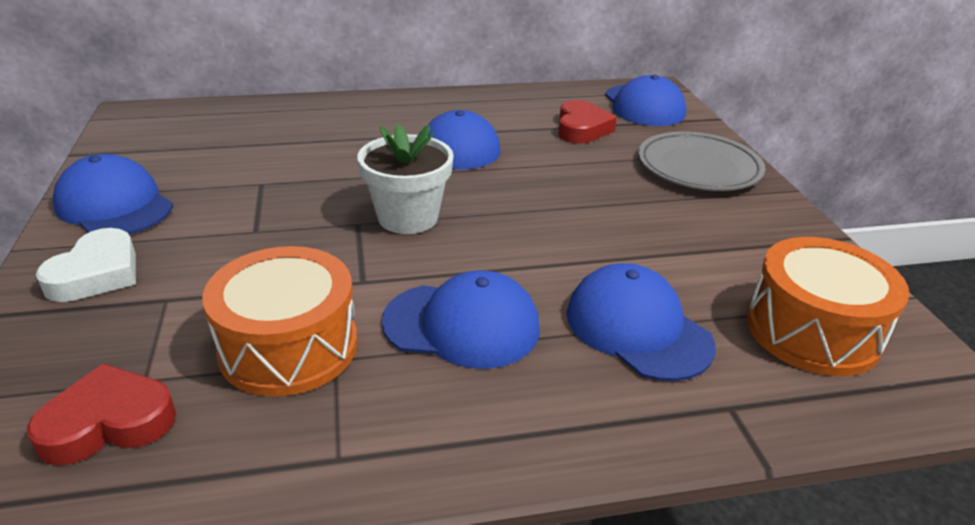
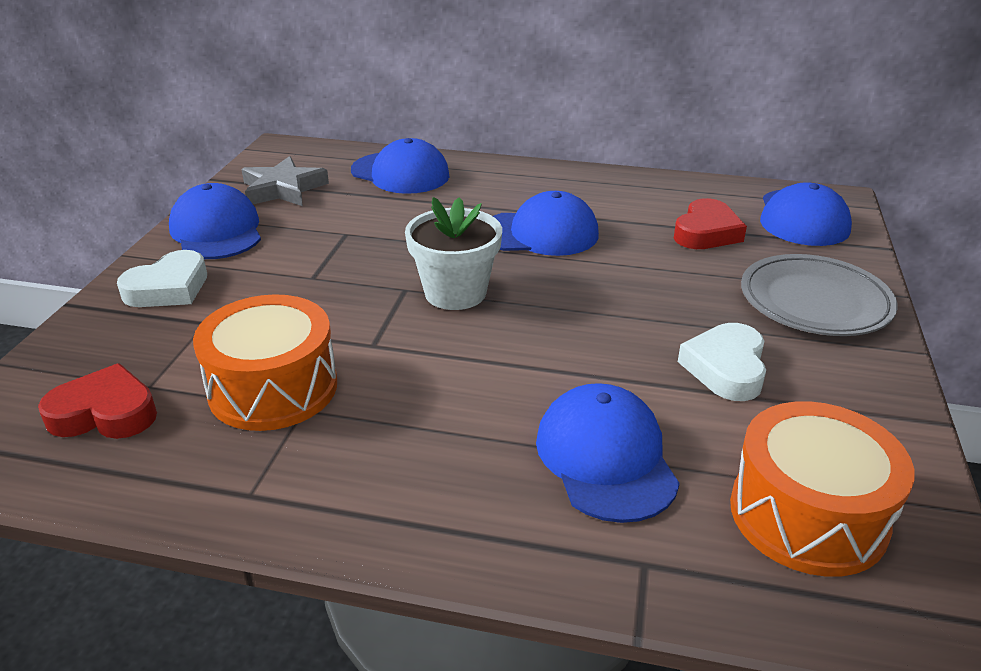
camera: 25 degrees right, 0 degrees up
blue cap [382,270,540,369] -> blue cap moved to [351,138,450,194]
none -> grey star [241,156,329,206]
none -> white heart [678,323,766,401]

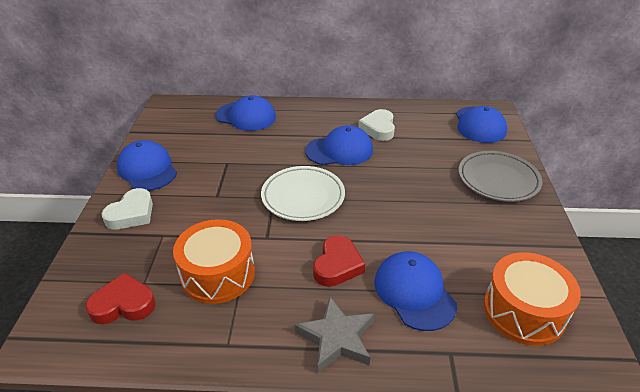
camera: 10 degrees left, 5 degrees up
grey star [241,156,329,206] -> grey star moved to [295,297,374,373]
white flower pot [405,197,502,310] -> white plate [261,166,345,221]
red heart [674,198,747,249] -> red heart moved to [313,235,365,287]
white heart [678,323,766,401] -> white heart moved to [358,109,395,141]

